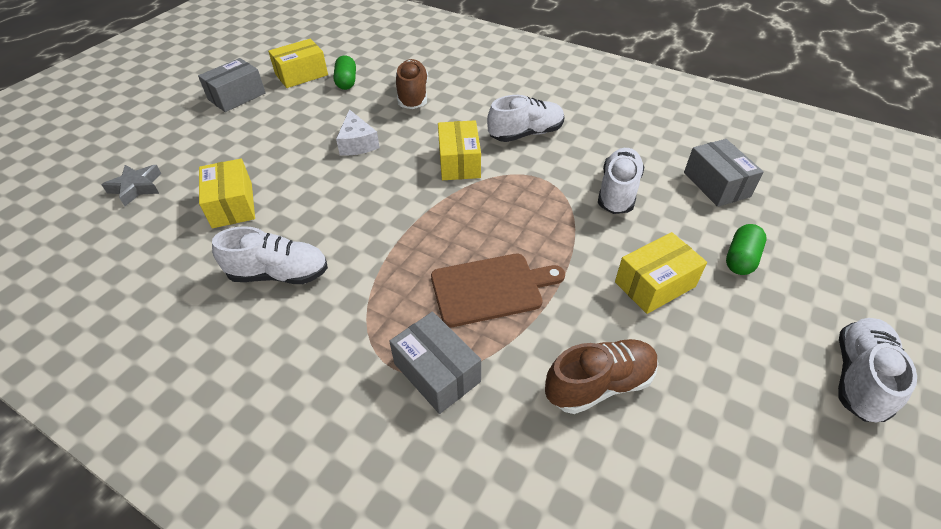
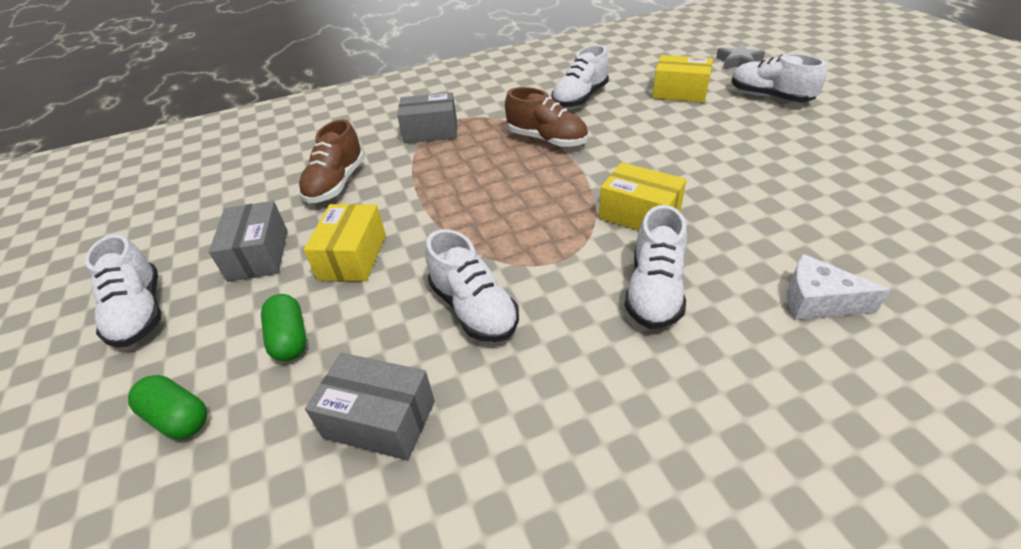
camera: 130 degrees right, 5 degrees down
grey box [198,58,266,112] -> grey box moved to [209,201,288,282]
yellow box [268,39,328,88] -> none
green capsule [334,55,356,90] -> green capsule moved to [128,375,207,439]
white cheese [336,109,380,156] -> white cheese moved to [787,254,890,320]
brown shoe [396,59,428,109] -> brown shoe moved to [505,87,588,148]
brown cutting board [431,254,565,327] -> none
none -> white shoe [731,53,826,102]

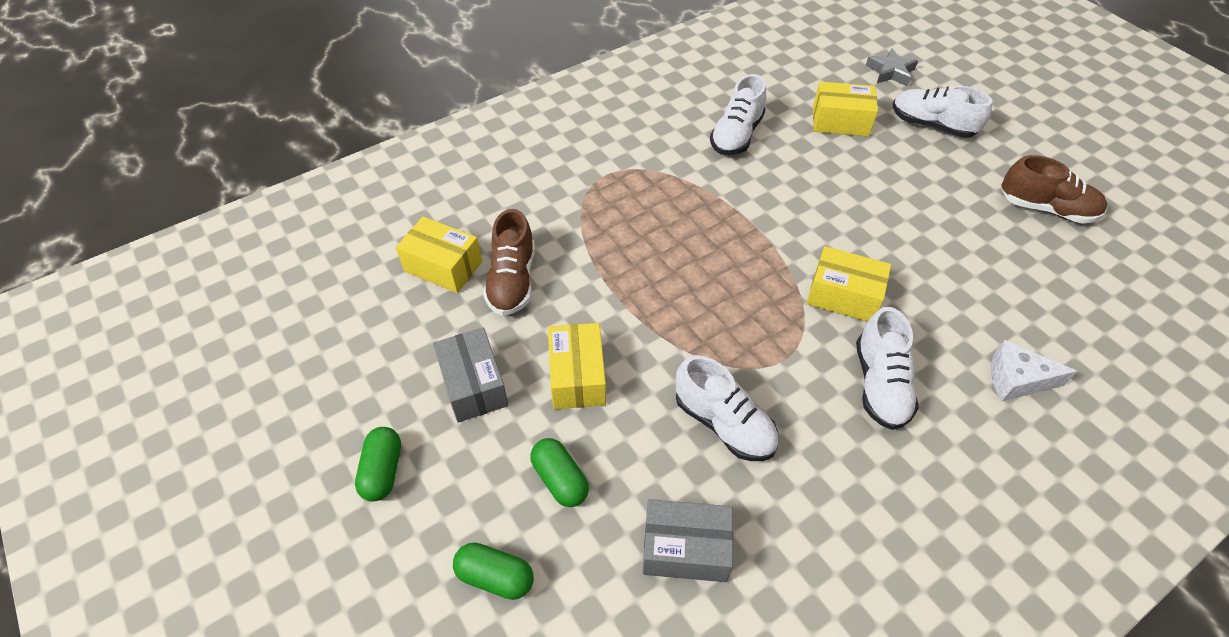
camera: 15 degrees left, 10 degrees up
white shoe [85,234,161,347] -> green capsule [355,427,401,501]
grey box [397,92,457,143] -> none
brown shoe [505,87,588,148] -> brown shoe moved to [1001,155,1107,224]
none -> yellow box [396,216,482,293]

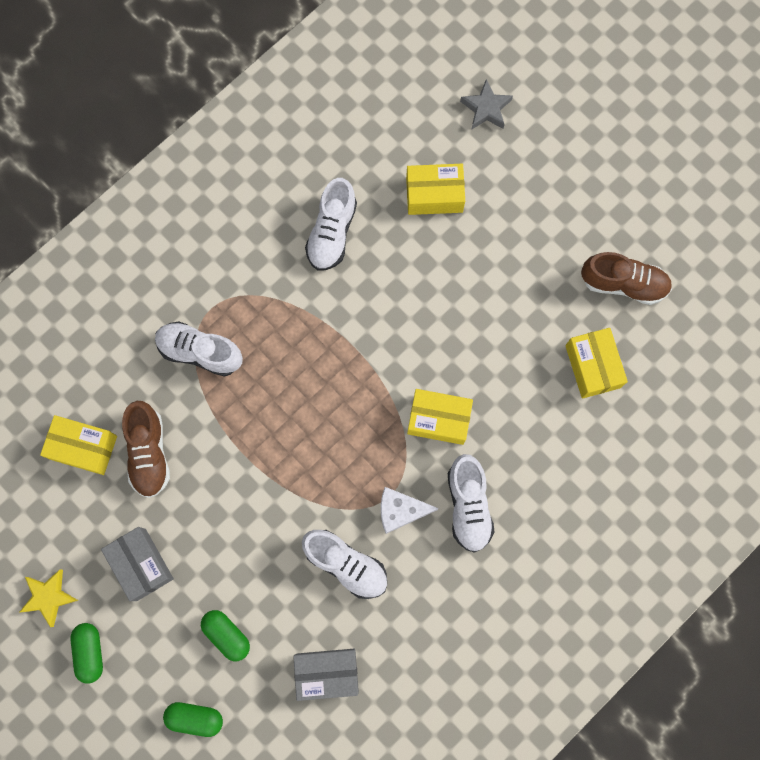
camera: 10 degrees left, 25 degrees up
yellow box [548,323,606,409] -> yellow box moved to [565,328,628,399]
white shoe [893,85,992,138] -> white shoe moved to [155,322,243,377]
white cheese [991,340,1077,401] -> white cheese moved to [381,487,439,534]
none -> yellow star [20,570,79,627]

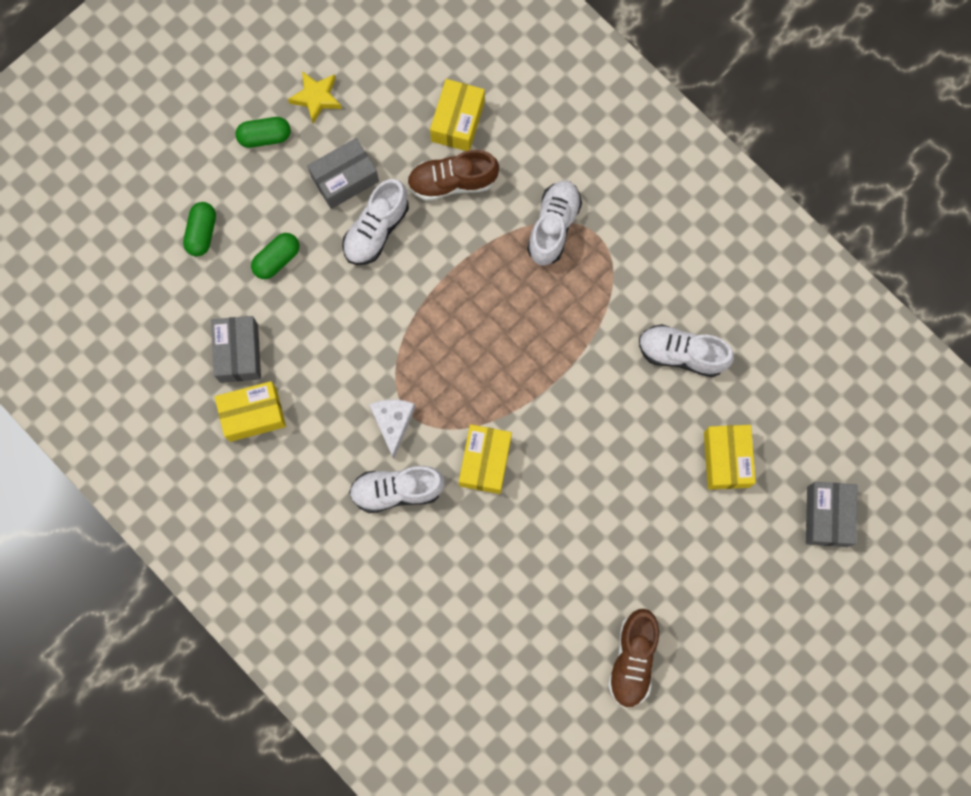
camera: 90 degrees right, 0 degrees up
white shoe [302,530,387,599] -> white shoe moved to [342,179,409,265]
grey star [460,79,513,130] -> grey box [806,482,857,547]
yellow box [565,328,628,399] -> yellow box moved to [215,381,286,442]

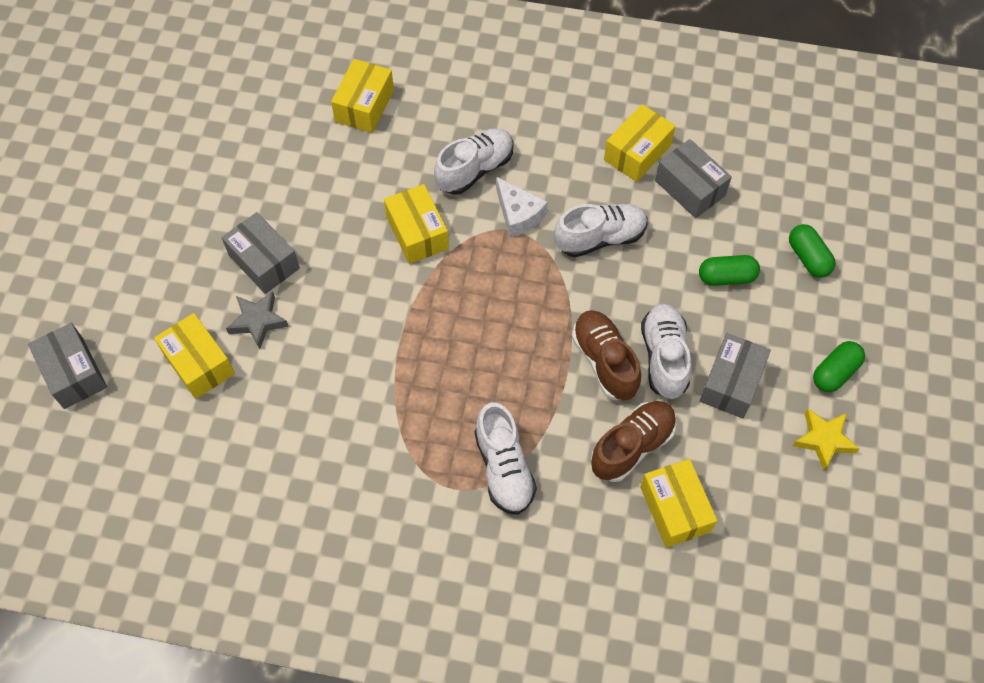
camera: 145 degrees right, 15 degrees down
green capsule [251,233,299,279] -> green capsule turned 75 degrees clockwise [699,255,760,286]
brown shoe [608,609,659,708] -> brown shoe moved to [572,310,641,400]
white shoe [639,324,734,377] -> white shoe moved to [554,204,648,257]
none -> grey box [222,212,300,294]
none -> grey star [226,292,288,349]
none -> yellow box [331,59,394,133]

